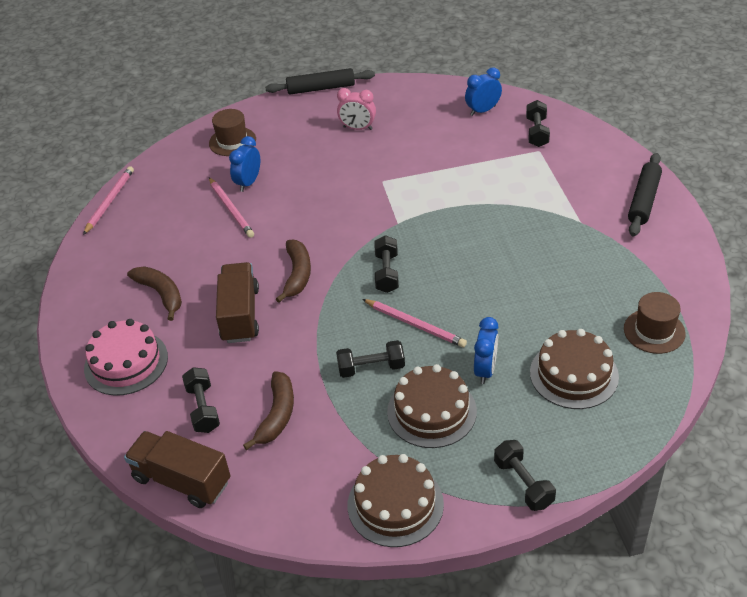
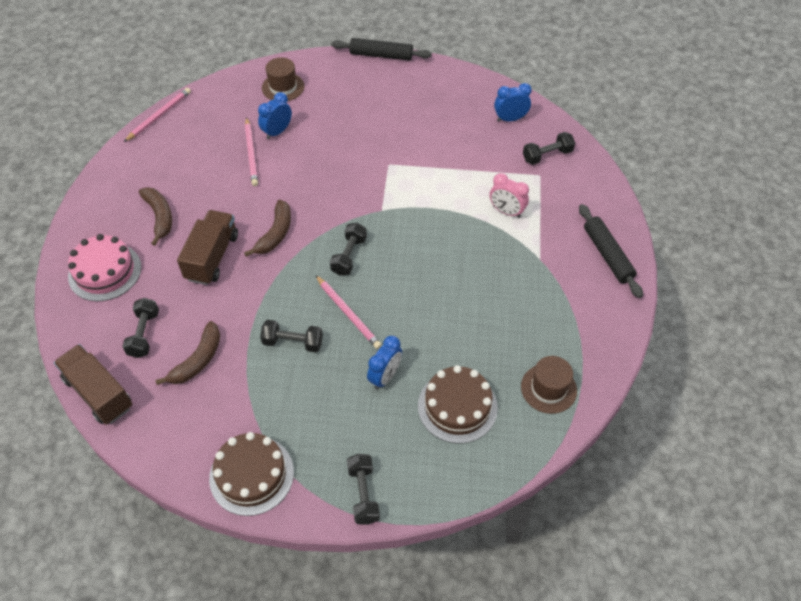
camera: 15 degrees right, 10 degrees up
pink clock [337,88,376,130] -> pink clock moved to [490,173,529,218]
brown cake [387,364,477,448] -> none
black dumbbell [526,100,550,147] -> black dumbbell turned 45 degrees clockwise [523,132,575,165]
black rolling pin [628,153,662,236] -> black rolling pin turned 60 degrees counterclockwise [579,204,643,298]

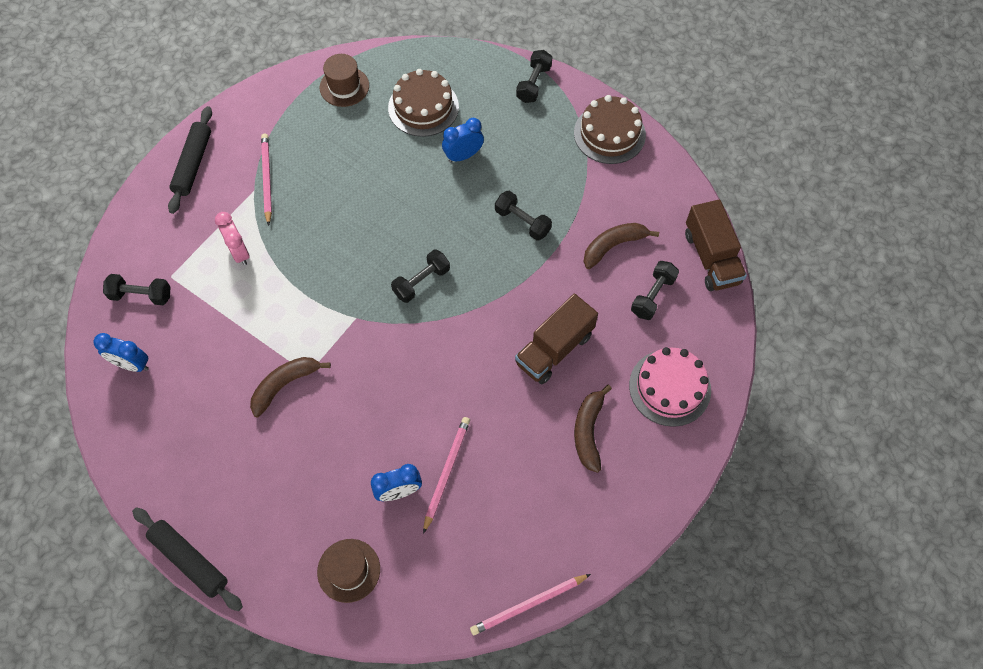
camera: 150 degrees left, 10 degrees up
brown banana [244,200,291,257] -> brown banana moved to [250,357,331,417]
pink pencil [316,275,382,349] -> pink pencil moved to [261,134,272,226]

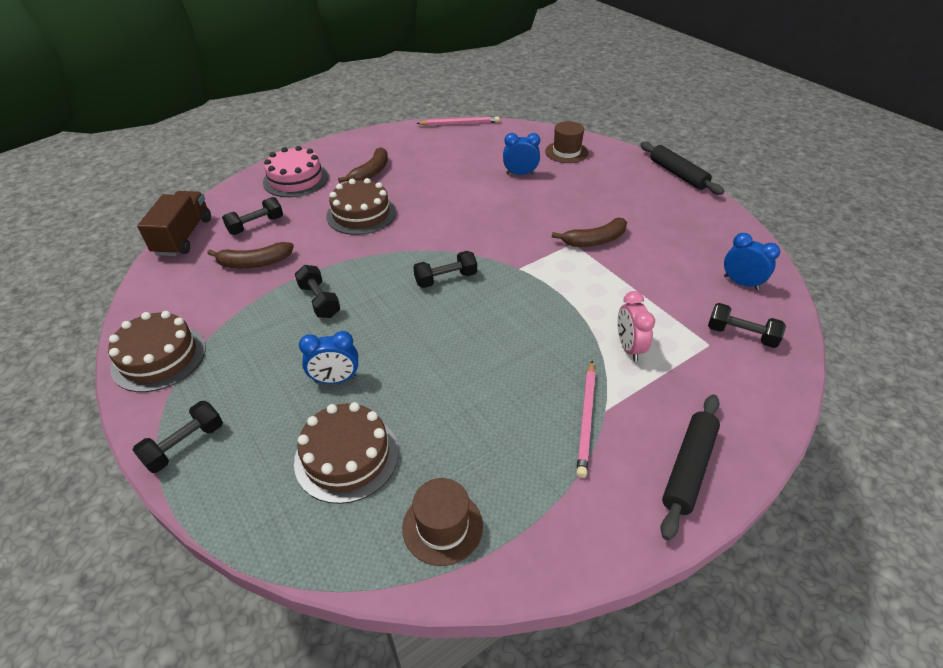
camera: 160 degrees left, 20 degrees down
pink pencil [423,417,470,534] -> none
brown truck [515,294,598,384] -> brown cake [326,178,396,235]

